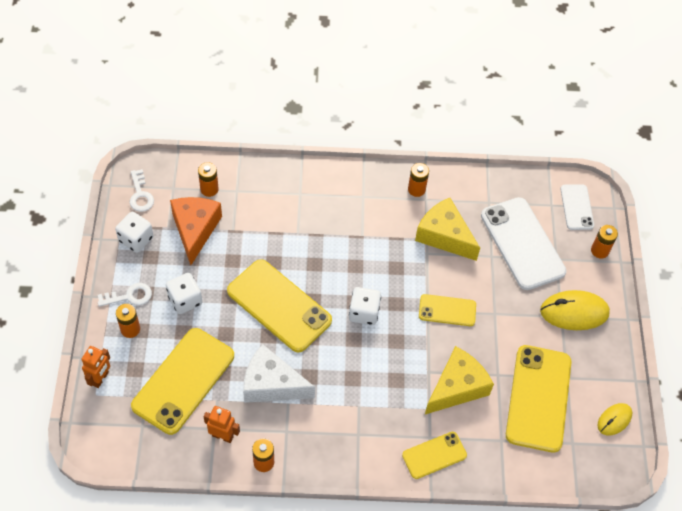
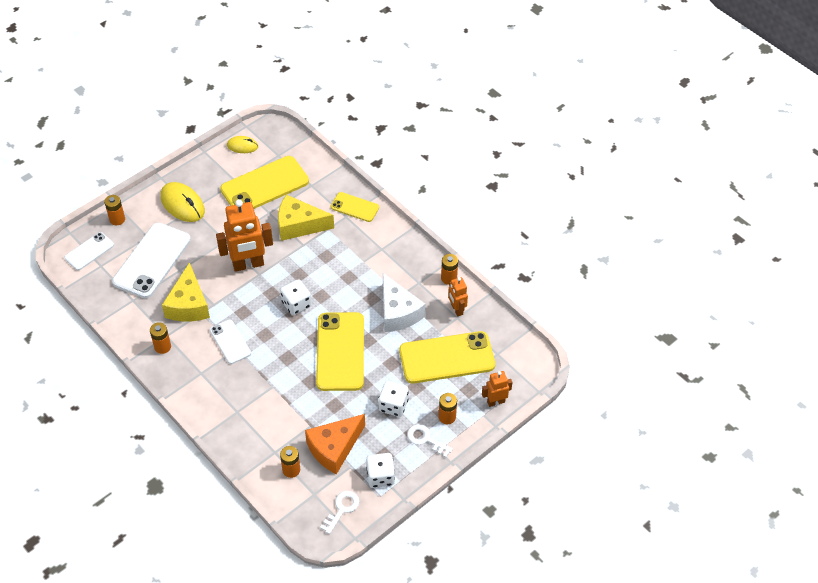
camera: 130 degrees left, 5 degrees down
yellow phone [419,294,476,326] -> orange robot [216,199,273,272]
none -> white phone [210,320,251,364]

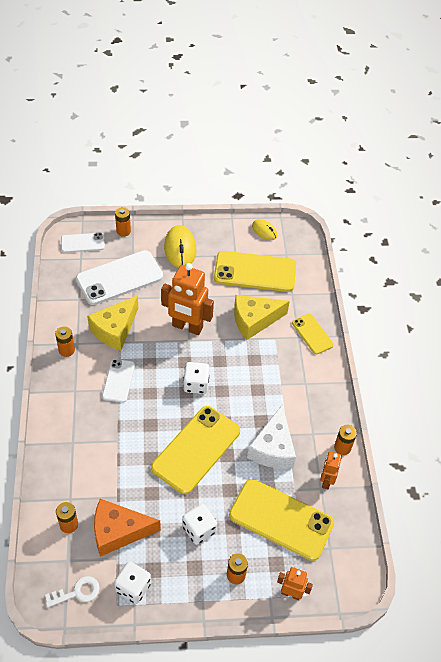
camera: 35 degrees right, 0 degrees up
yellow cheese [278,195,334,241] -> yellow cheese turned 60 degrees counterclockwise [234,295,290,340]
white key [407,424,453,457] -> none

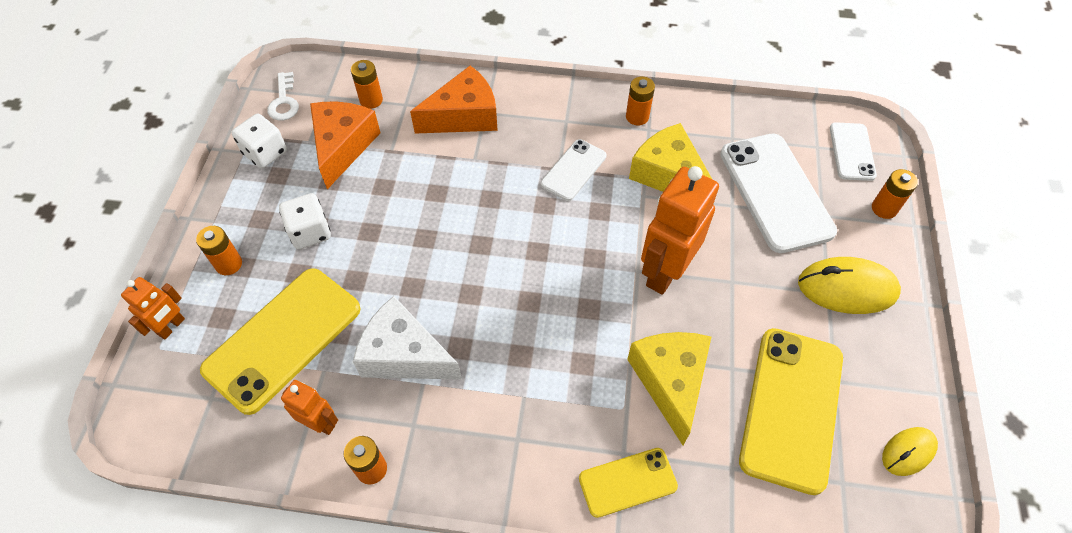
camera: 105 degrees right, 5 degrees up
white phone [102,359,135,403] -> white phone turned 75 degrees counterclockwise [541,139,606,201]
yellow phone [151,406,240,494] -> none
white dice [183,362,210,394] -> none
none -> orange cheese [410,66,498,134]

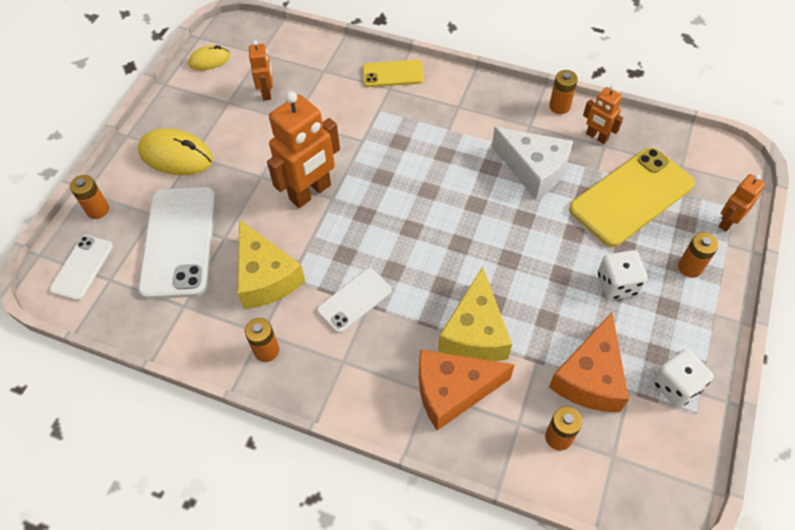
camera: 165 degrees left, 0 degrees up
white key [267,72,299,121] -> none
yellow cheese [627,332,711,445] -> yellow cheese moved to [438,267,512,361]
yellow phone [739,328,843,495] -> orange robot [249,40,273,100]

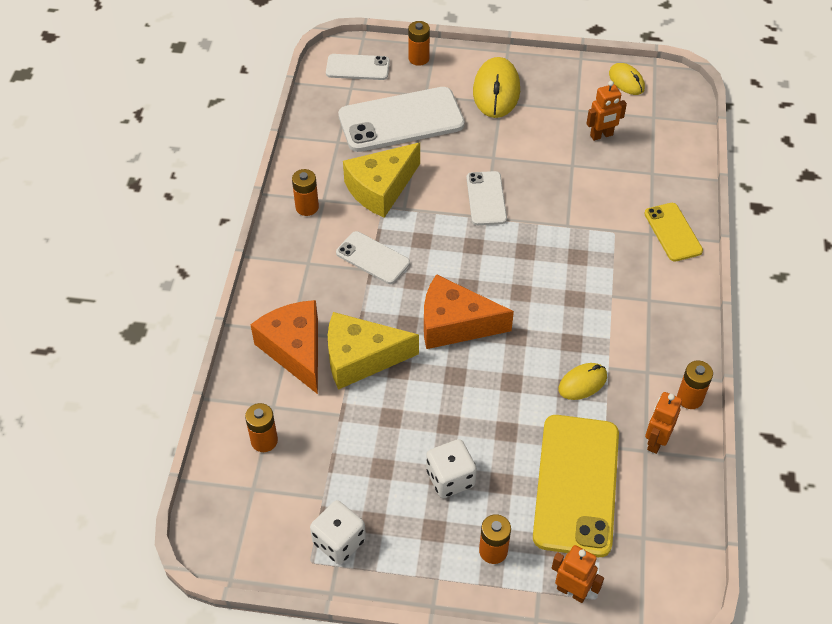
camera: 75 degrees right, 5 degrees down
orange robot [267,91,340,208] -> white phone [467,171,507,225]
white cheese [492,127,573,199] -> yellow mouse [558,363,607,400]
orange cheese [549,312,629,412] -> orange cheese moved to [424,274,514,349]
yellow phone [569,147,695,247] -> yellow phone turned 60 degrees clockwise [533,415,619,557]

